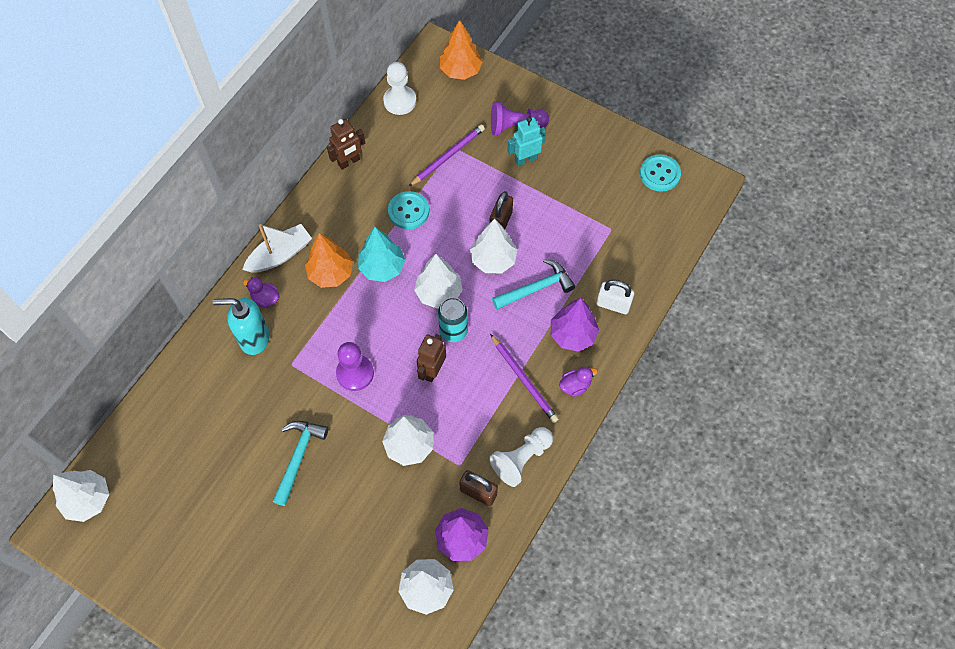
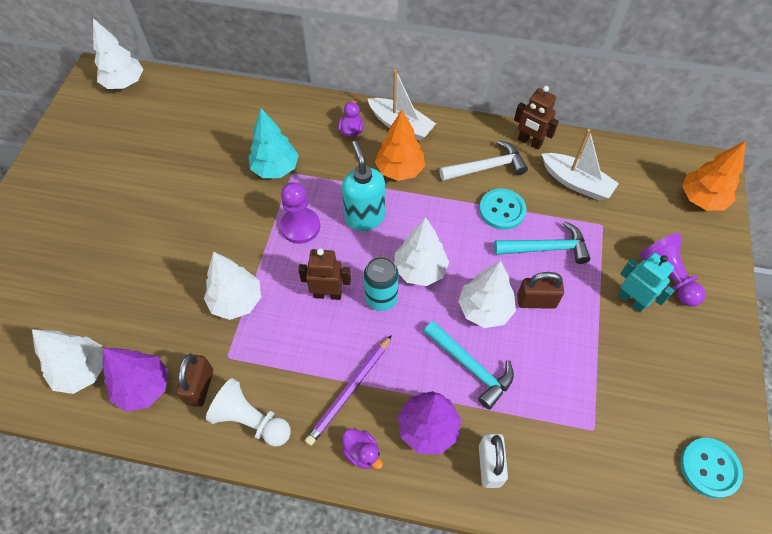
camera: 70 degrees right, 5 degrees down
turquoise soap dispenser [213,298,270,355] -> turquoise soap dispenser moved to [342,141,385,231]
turquoise hammer [273,421,328,506] -> turquoise hammer moved to [494,221,591,264]
turquoise tree [358,227,405,282] -> turquoise tree moved to [249,108,299,178]
white pawn [383,62,416,115] -> none
purple pencil [408,124,485,187] -> none
none -> white hammer [440,140,528,181]
none -> white boat [542,129,619,201]

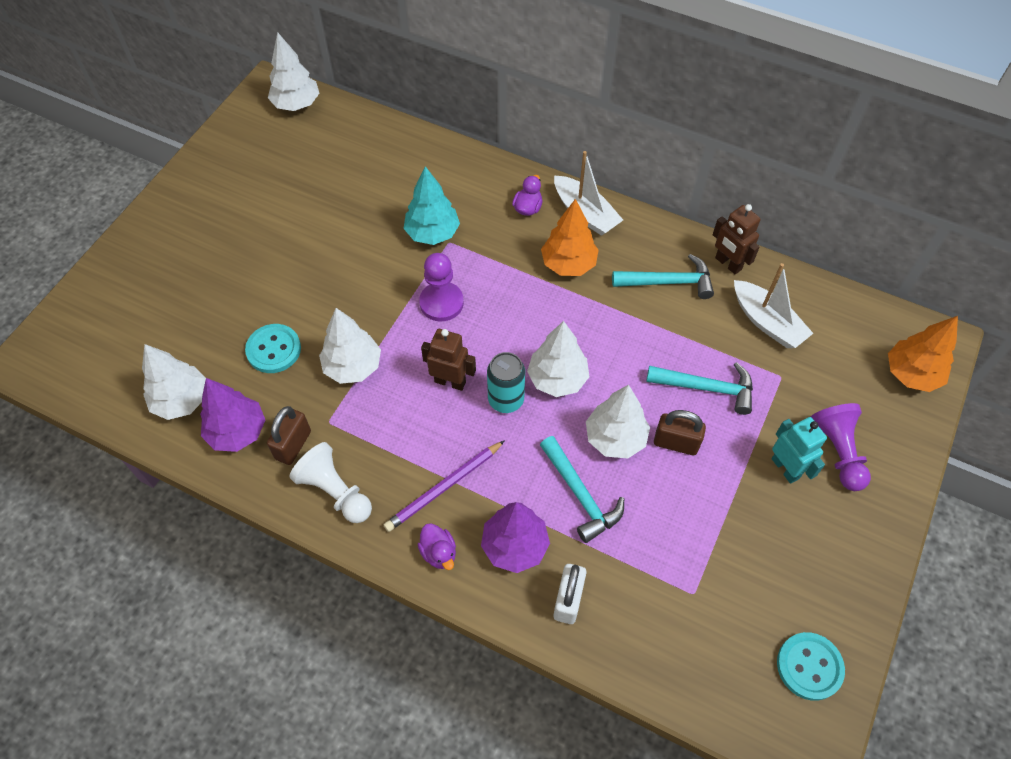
camera: 15 degrees right, 0 degrees up
turquoise soap dispenser [342,141,385,231] -> none
white hammer [440,140,528,181] -> turquoise hammer [612,254,714,299]
turquoise button [479,188,526,230] -> turquoise button moved to [245,324,301,373]

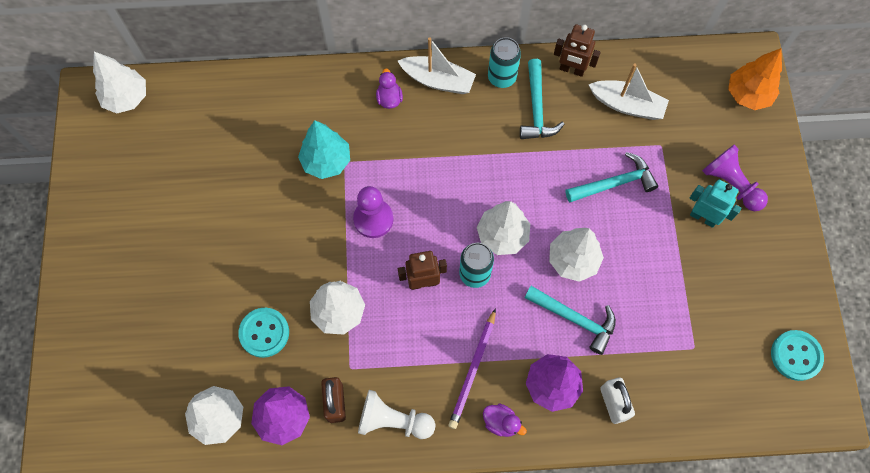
camera: 30 degrees left, 10 degrees up
orange tree [541,199,599,276] -> none
turquoise hammer [612,254,714,299] -> turquoise hammer turned 120 degrees clockwise [520,59,564,139]
brown padlock [654,410,706,455] -> none
none -> turquoise can [488,37,521,88]

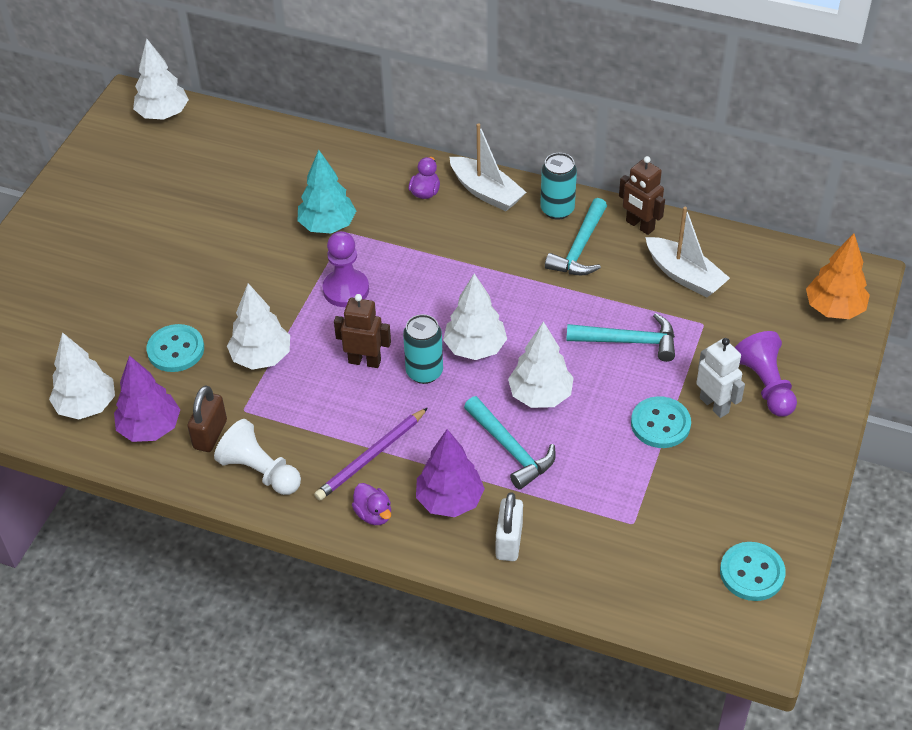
camera: 25 degrees right, 20 degrees down
turquoise robot [690,180,741,228] -> white robot [696,338,745,418]
none -> turquoise button [631,396,691,448]

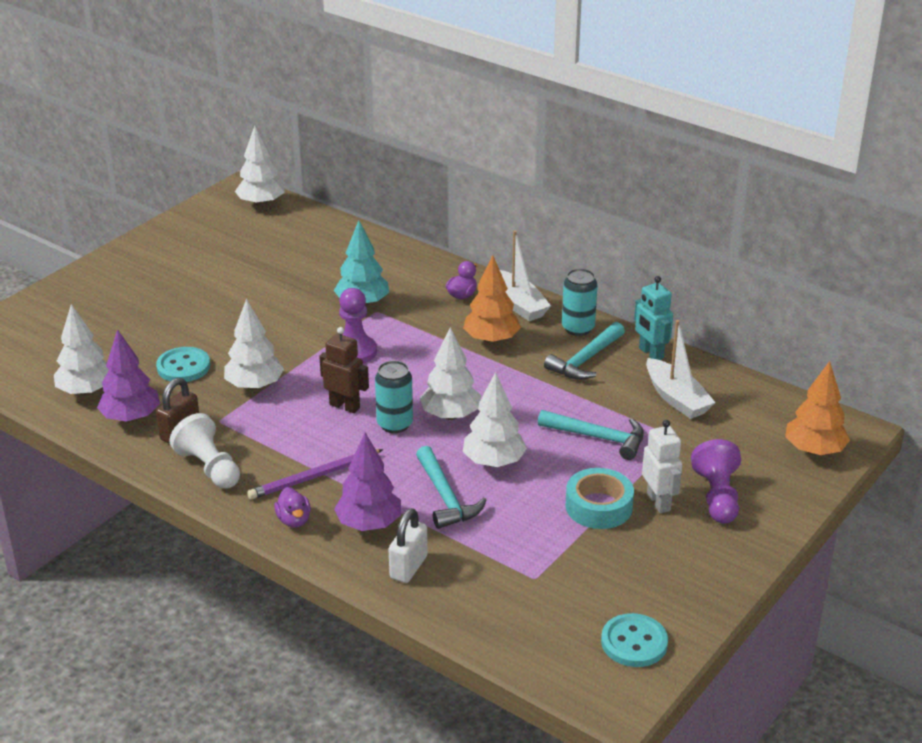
camera: 15 degrees right, 15 degrees down
brown robot [619,156,665,235] -> turquoise robot [634,276,673,360]
turquoise button [631,396,691,448] -> turquoise tape [566,468,634,529]
none -> orange tree [463,255,521,344]

